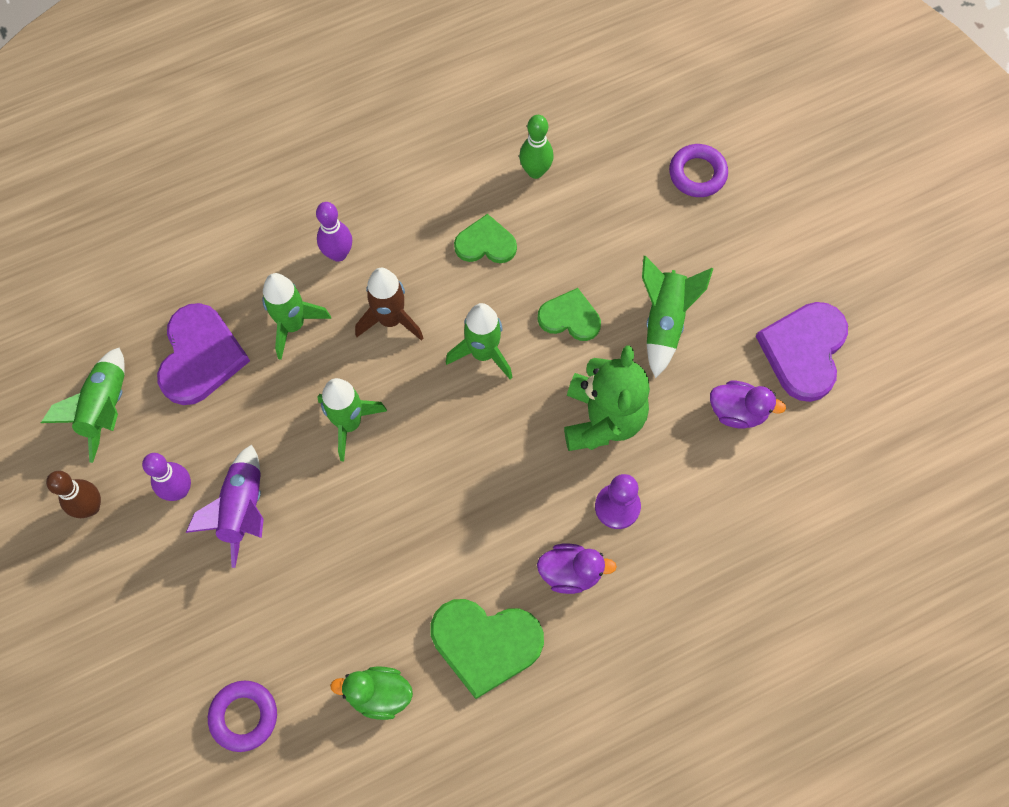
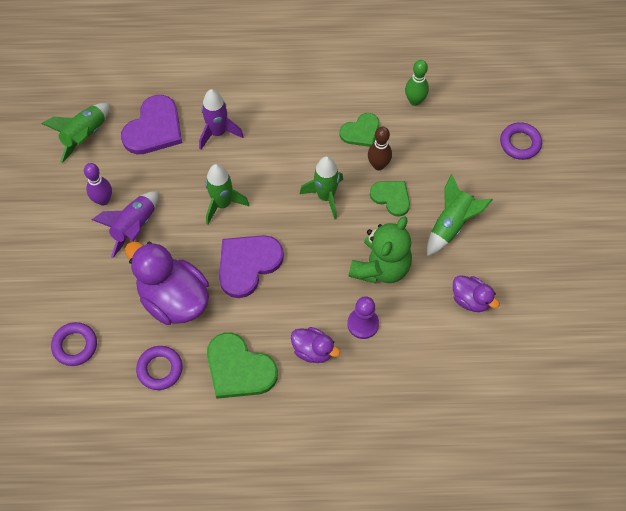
camera: 25 degrees right, 5 degrees down
brown bowling pin [46,471,101,518] -> brown bowling pin moved to [368,126,392,170]
green rocket [262,273,331,360] -> purple rocket [199,89,244,150]
purple bowling pin [316,202,352,262] -> none
green duck [330,666,413,720] -> purple ring [136,346,183,390]
brown rocket [355,268,423,341] -> none
green heart [454,214,517,263] -> green heart turned 120 degrees clockwise [340,113,379,147]
purple heart [756,302,848,402] -> purple heart moved to [219,235,284,298]
none -> purple duck [125,242,209,325]

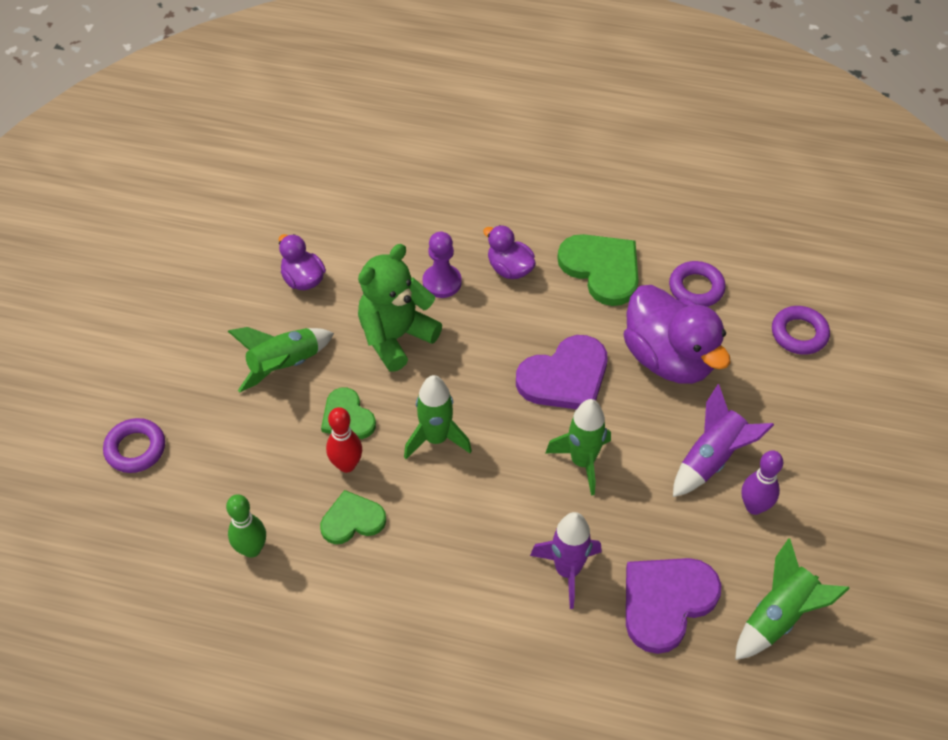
camera: 165 degrees left, 10 degrees down
brown bowling pin [368,126,392,170] -> red bowling pin [326,407,362,473]

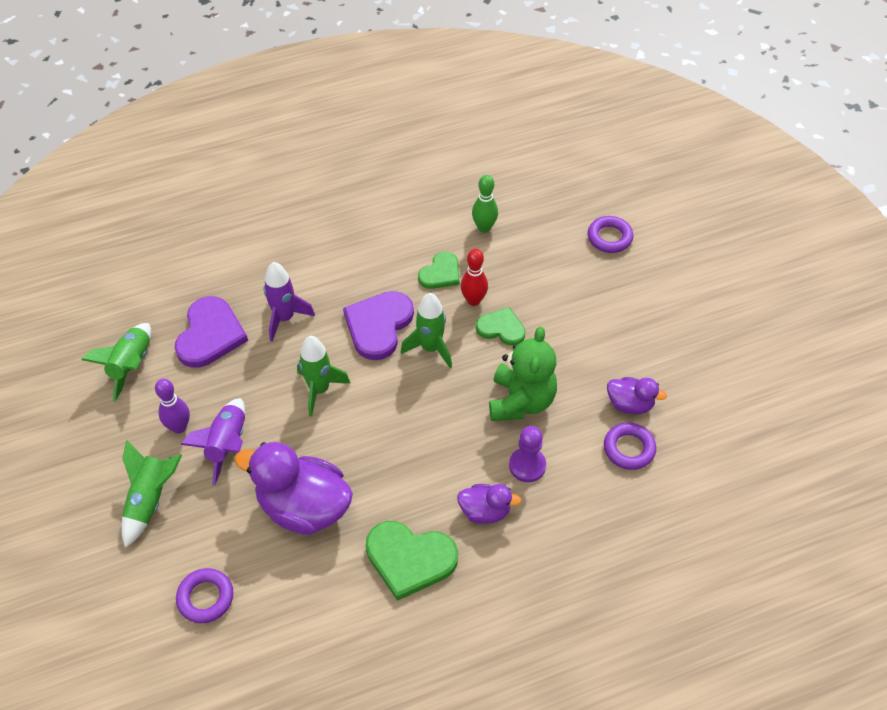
camera: 145 degrees right, 0 degrees up
green rocket [228,327,334,392] -> green rocket moved to [121,440,182,548]
purple heart [516,335,607,409] -> purple heart moved to [343,291,414,360]
purple ring [669,261,726,307] -> purple ring moved to [604,423,656,470]

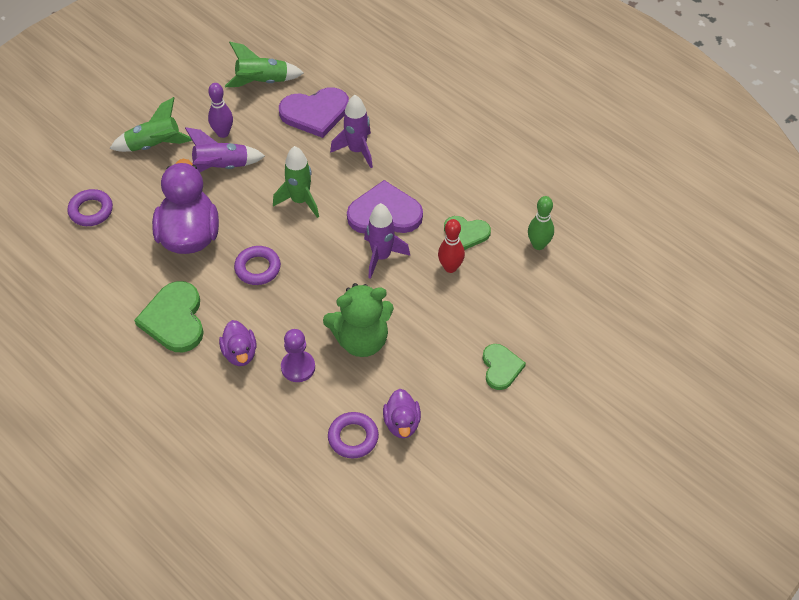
camera: 65 degrees right, 0 degrees up
green rocket [401,293,452,368] -> purple rocket [364,203,410,279]
green heart [476,307,526,346] -> green heart moved to [483,344,526,390]
purple ring [588,216,633,253] -> purple ring moved to [234,246,281,285]

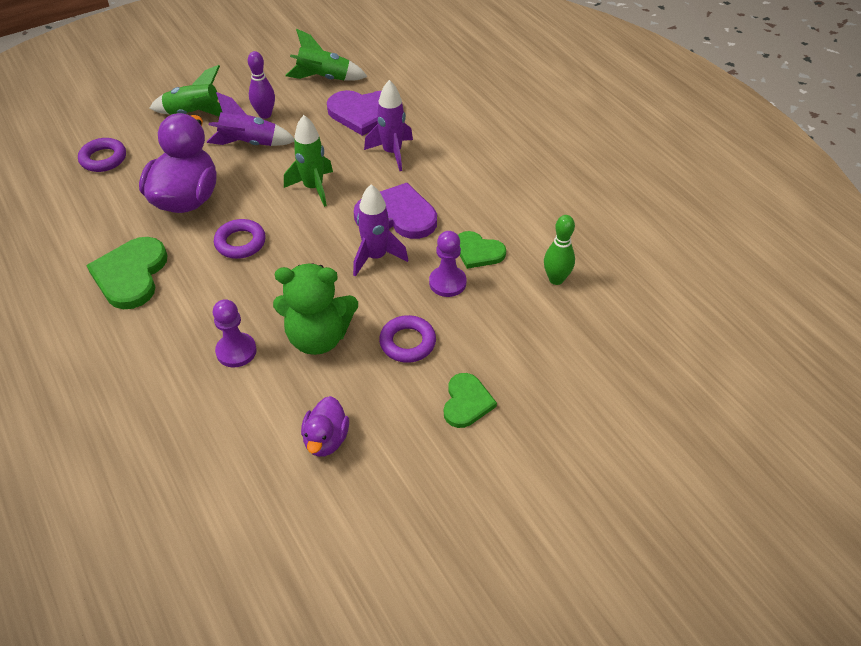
camera: 15 degrees right, 5 degrees down
purple duck [219,320,256,366] -> none
purple ring [328,412,379,458] -> purple ring moved to [379,315,436,363]
red bowling pin [438,219,465,273] -> purple pawn [429,231,467,297]

